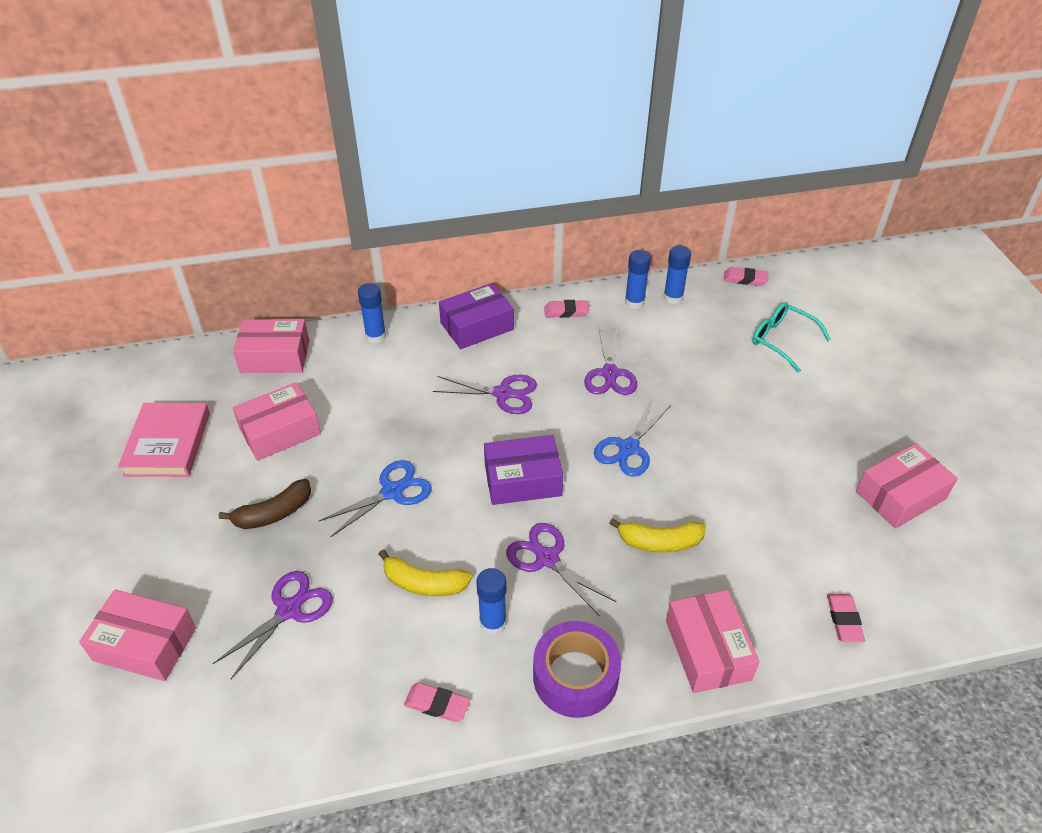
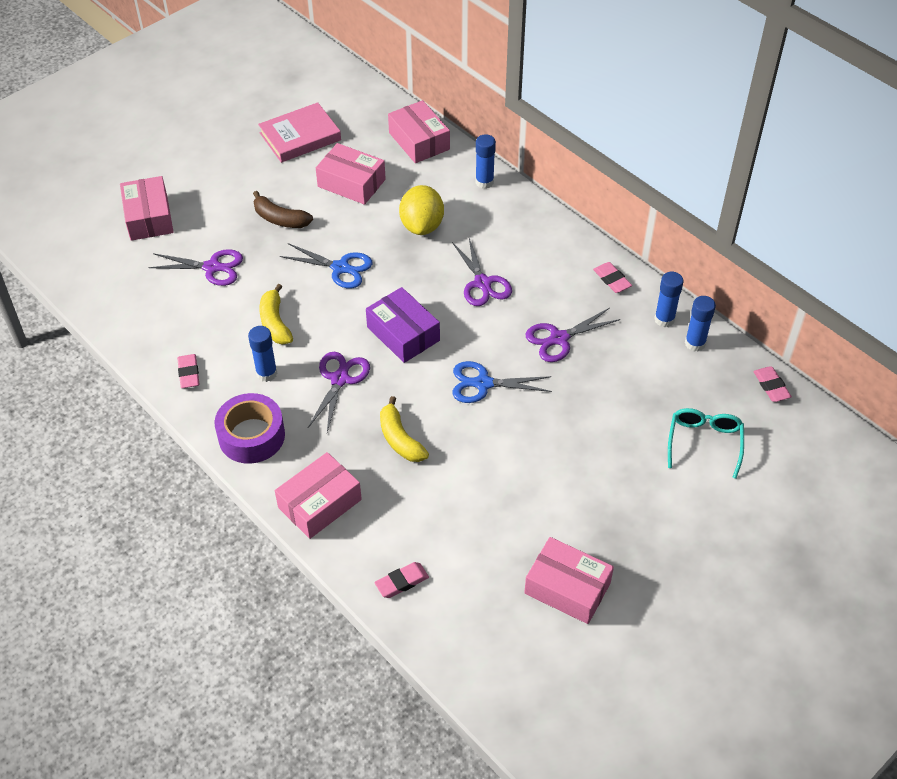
camera: 60 degrees right, 5 degrees up
purple box [439,283,514,349] -> none
none -> yellow lemon [399,185,444,235]

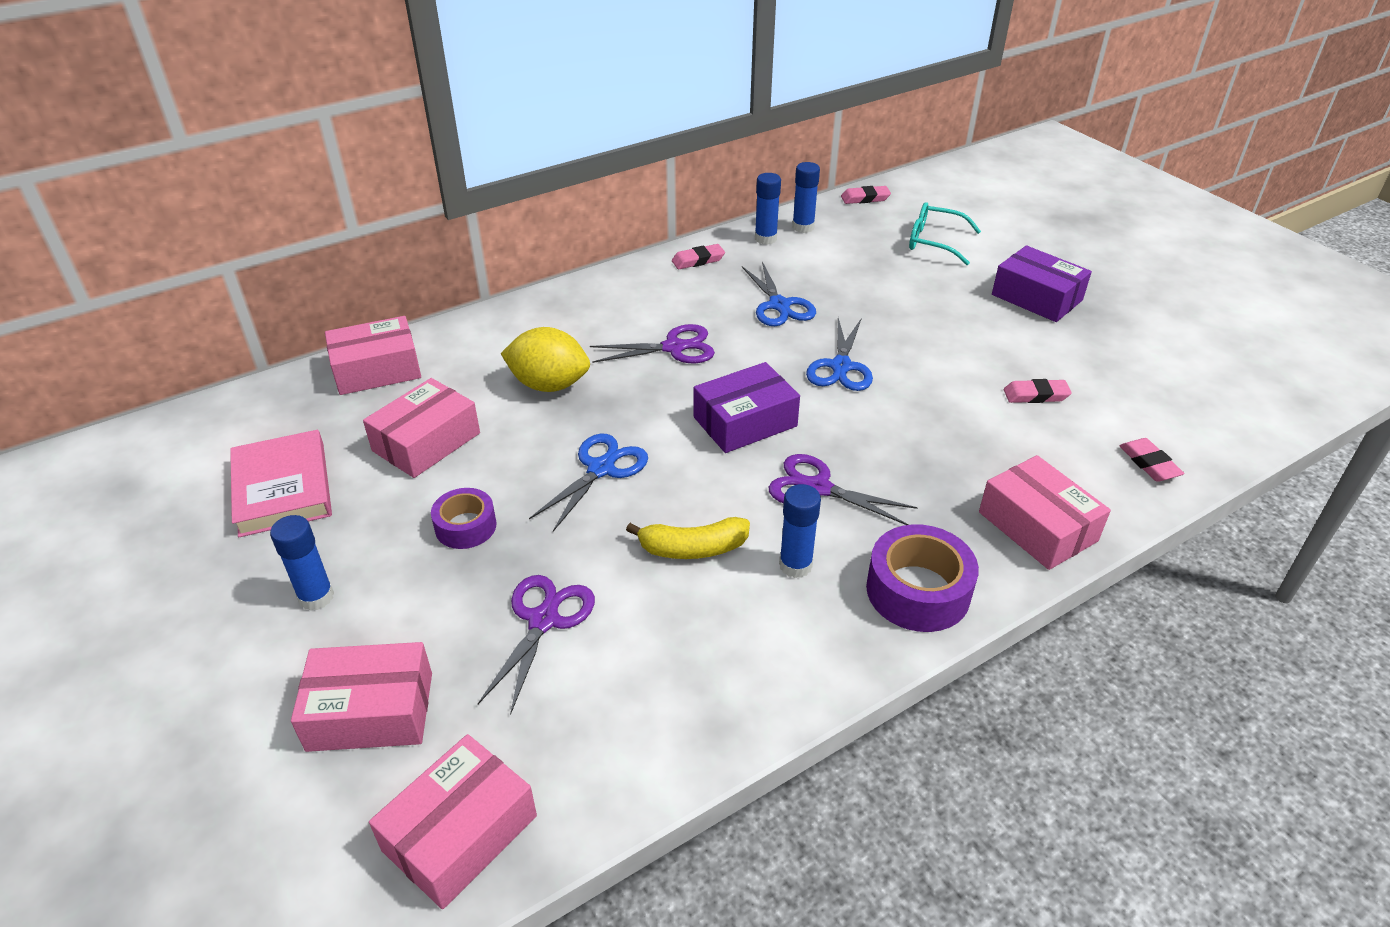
camera: 80 degrees left, 10 degrees down
pink eraser [177,354,199,388] -> pink eraser moved to [1004,379,1072,403]
brown banana [253,191,313,228] -> purple tape [431,488,497,549]
yellow banana [380,396,429,462] -> none
blue glue stick [475,134,496,189] -> blue glue stick moved to [270,515,334,611]
pink box [524,537,614,624] -> pink box moved to [369,734,537,909]
purple scissors [526,308,620,362] -> blue scissors [742,262,816,326]
none -> purple box [992,245,1092,322]

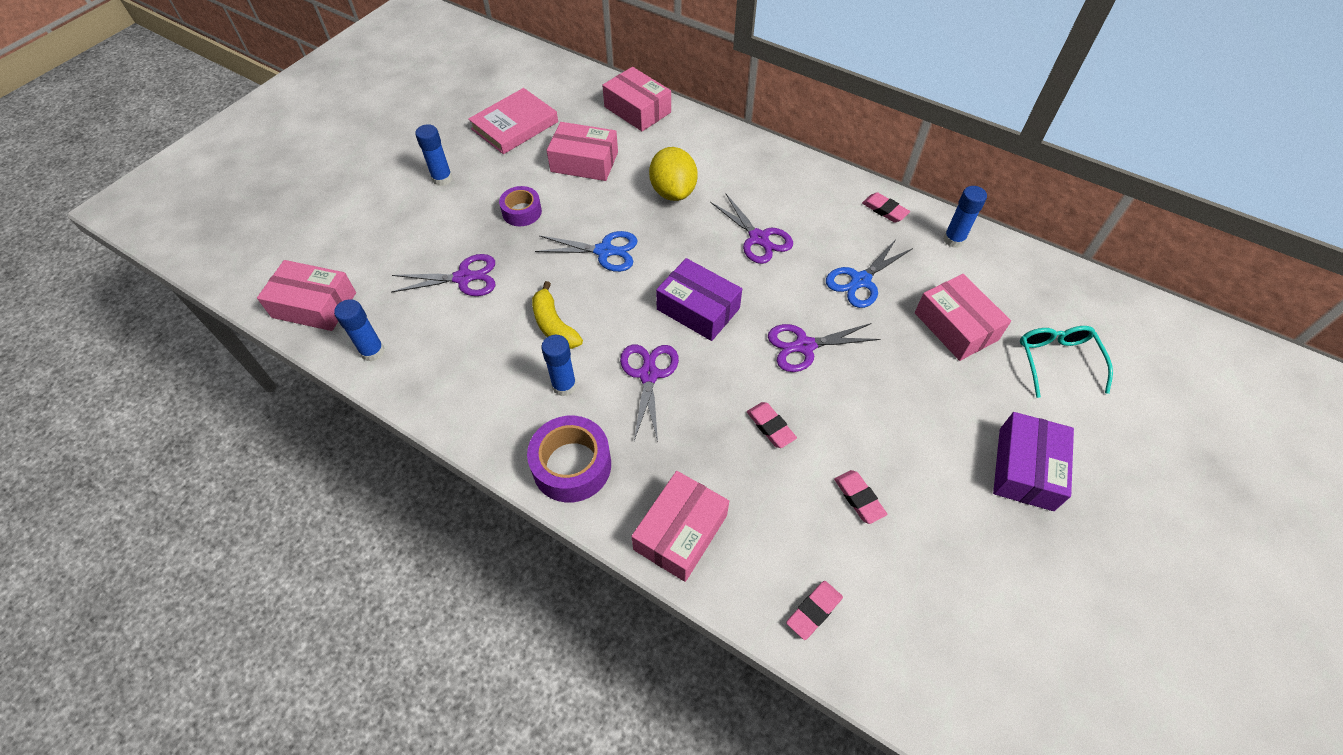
camera: 65 degrees right, 15 degrees up
pink box [291,642,432,752] -> pink box moved to [915,274,1011,361]
blue glue stick [792,162,820,233] -> blue glue stick moved to [334,299,385,361]
blue scissors [806,318,873,391] -> purple scissors [768,323,880,372]
pink eraser [841,186,891,204] -> pink eraser moved to [747,402,797,448]

